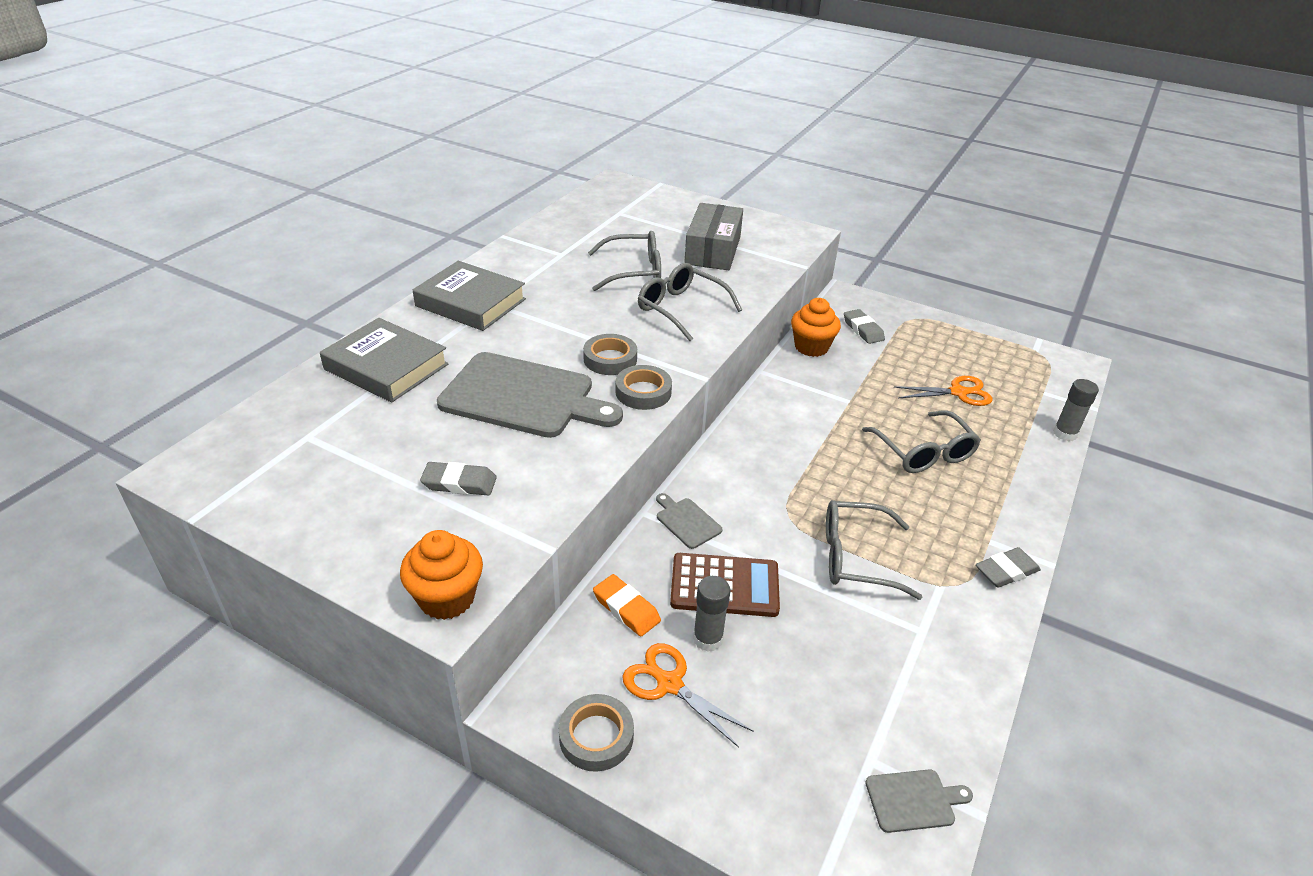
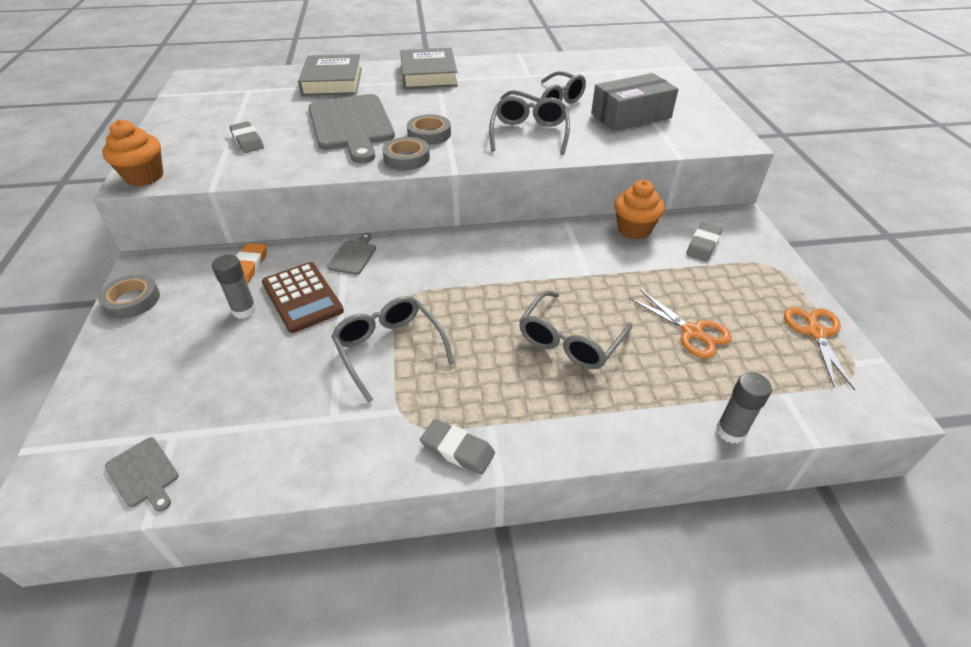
camera: 55 degrees right, 5 degrees up
orange scissors [622,643,754,748] -> orange scissors moved to [784,307,855,390]

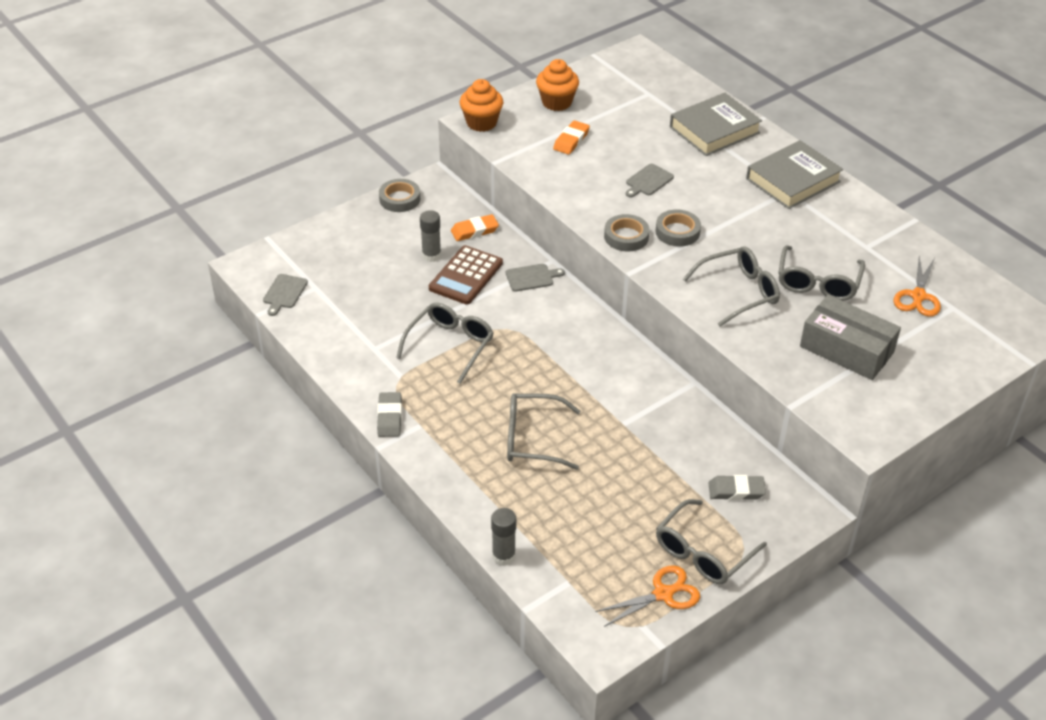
camera: 60 degrees right, 0 degrees up
grey eraser [229,121,264,153] -> orange eraser [553,120,590,155]
grey cutting board [309,94,395,163] -> grey cutting board [626,164,674,198], size x0.42
orange cupcake [614,180,665,240] -> orange cupcake moved to [536,59,579,111]
orange scissors [629,289,732,358] -> orange scissors moved to [894,256,941,317]
none -> grey glasses [656,499,767,584]

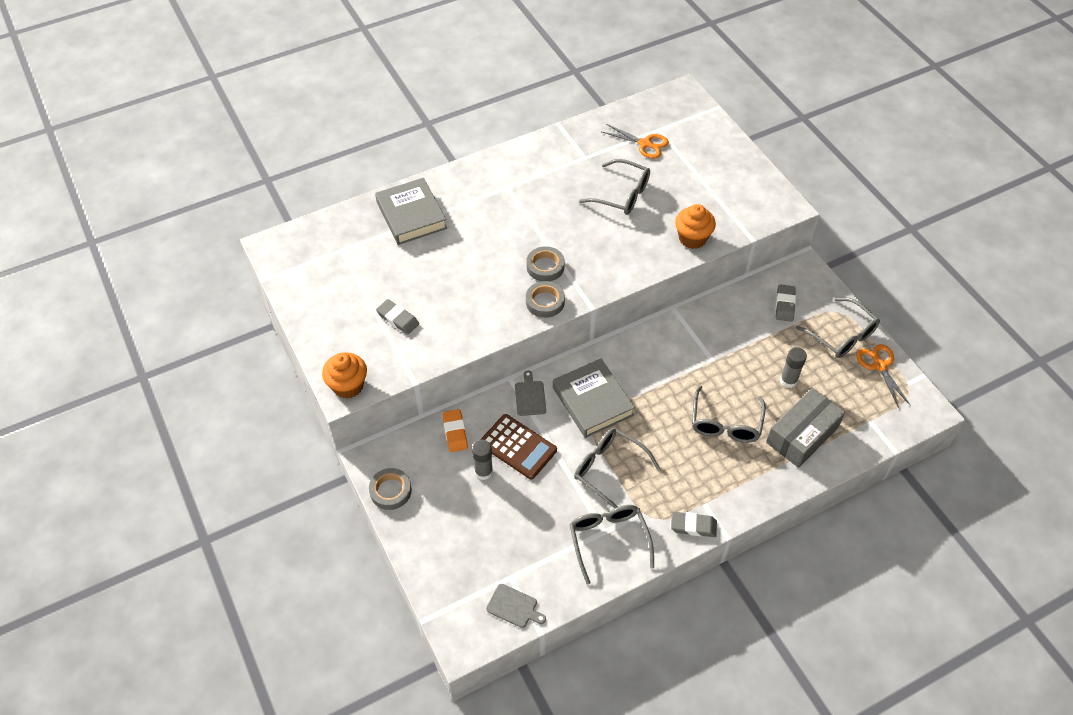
camera: 80 degrees left, 10 degrees up
grey glue stick [491,508,516,566] -> grey glue stick moved to [780,347,807,388]
orange cupcake [536,59,579,111] -> orange cupcake moved to [675,204,716,249]
orange eraser [553,120,590,155] -> grey eraser [376,299,419,335]
grey cutting board [626,164,674,198] -> none
grey glasses [683,246,780,327] -> grey glasses moved to [569,505,654,584]
grey book [746,140,843,209] -> grey book moved to [553,359,635,438]
grey box [800,295,901,380] -> grey box moved to [766,388,845,468]

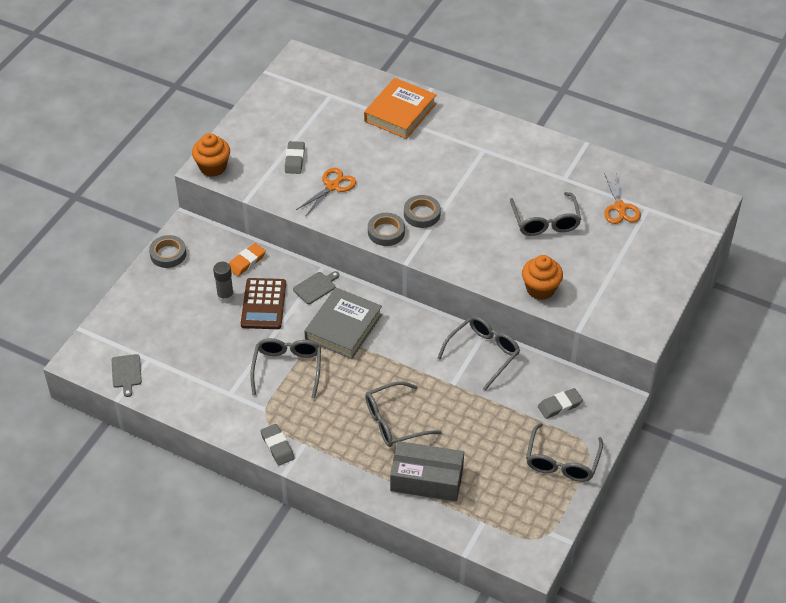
camera: 55 degrees right, 5 degrees down
grey book [375,178,447,245] -> orange book [364,78,436,139]
grey glasses [569,505,654,584] -> grey glasses moved to [437,316,520,391]
grey glue stick [780,347,807,388] -> none
orange scissors [856,344,911,408] -> orange scissors moved to [296,168,356,216]

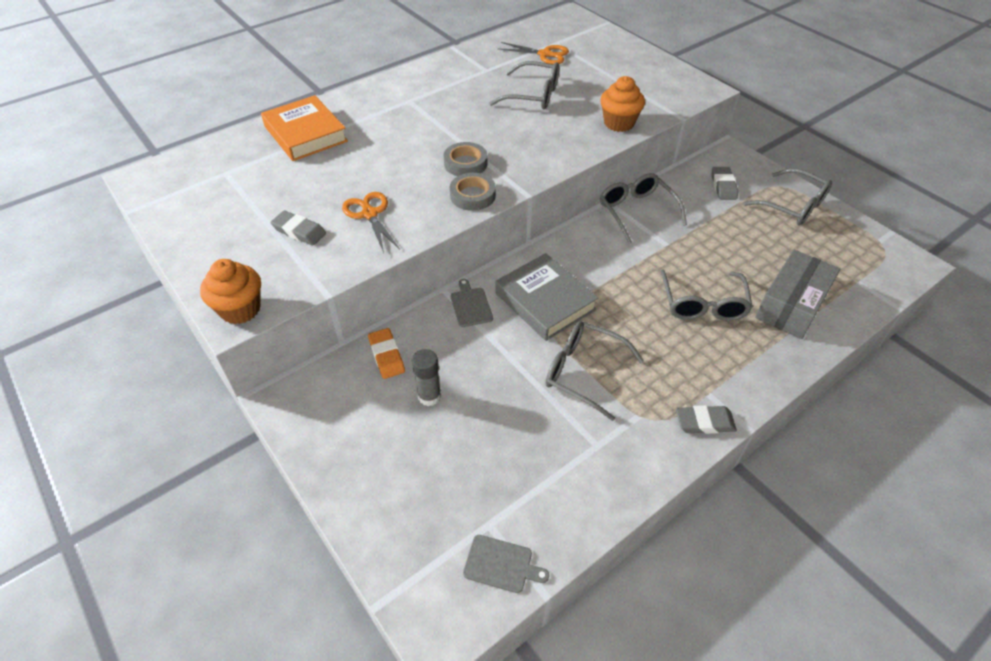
camera: 65 degrees left, 0 degrees up
grey tape [149,235,186,268] -> none
brown calculator [241,278,286,329] -> none

